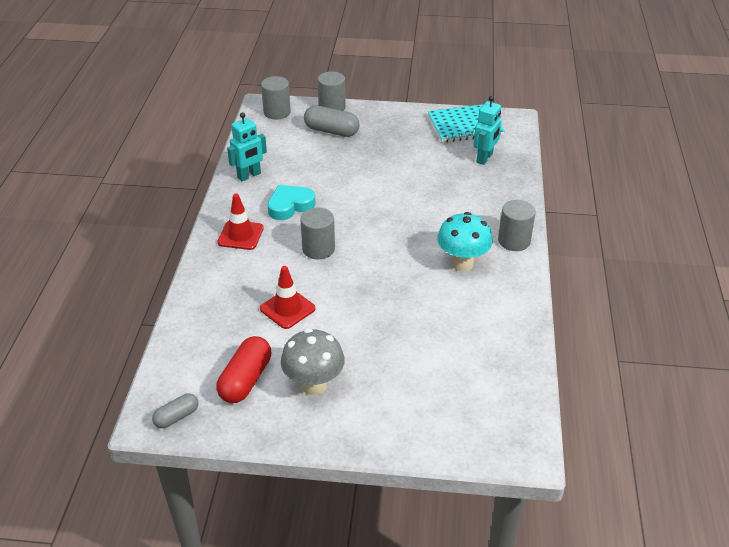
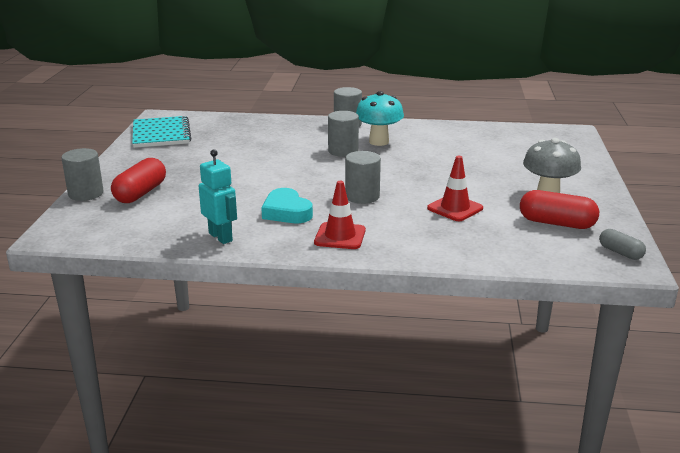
camera: 90 degrees left, 15 degrees down
grey cylinder [261,76,291,119] -> grey cylinder moved to [328,111,359,157]
grey capsule [304,105,359,137] -> red capsule [111,158,166,203]
turquoise robot [473,96,502,165] -> none

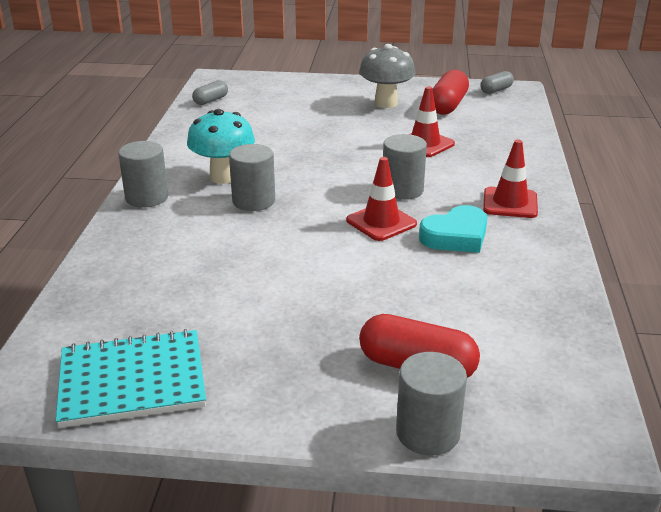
camera: 90 degrees left, 5 degrees up
turquoise robot [199,149,237,244] -> none
none -> grey capsule [192,80,228,105]
none -> red traffic cone [346,157,417,241]

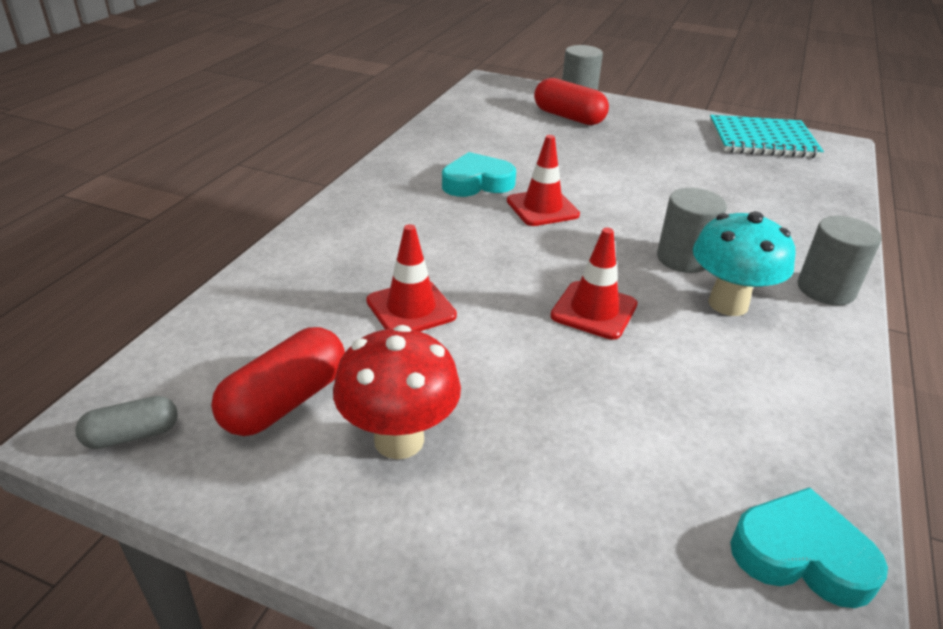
camera: 165 degrees left, 5 degrees up
grey capsule [192,80,228,105] -> turquoise heart [730,487,888,608]
grey mushroom [359,44,416,108] -> red mushroom [333,325,461,459]
grey cylinder [383,134,427,200] -> none
red traffic cone [483,139,538,218] -> red traffic cone moved to [550,228,638,340]

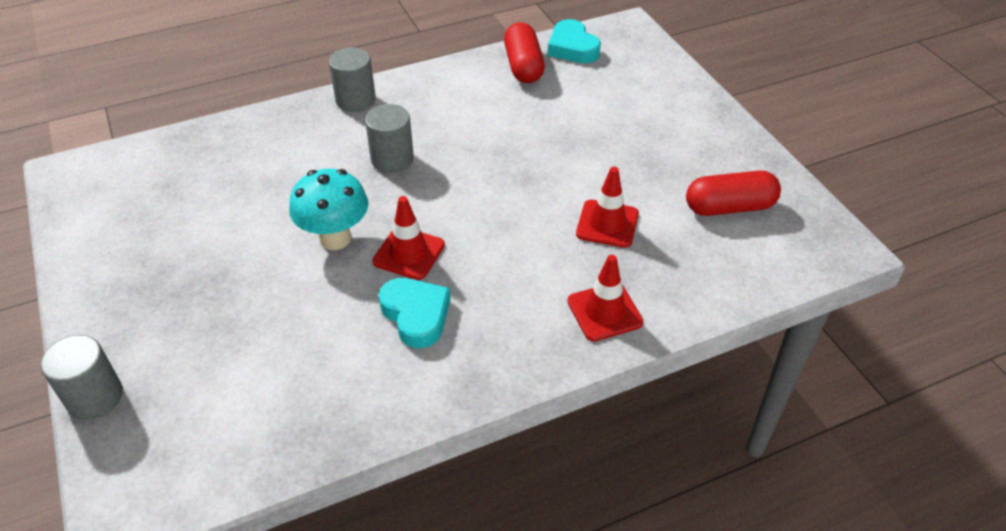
camera: 135 degrees left, 10 degrees up
grey capsule [75,396,178,449] -> none
red mushroom [333,325,461,459] -> none
turquoise heart [442,152,516,197] -> turquoise heart turned 150 degrees counterclockwise [379,278,450,348]
red capsule [534,78,609,125] -> red capsule moved to [504,22,545,83]
red traffic cone [550,228,638,340] -> red traffic cone moved to [567,255,643,341]
turquoise mushroom [693,211,796,316] -> turquoise mushroom moved to [289,169,368,250]
turquoise notebook [710,115,824,158] -> none

